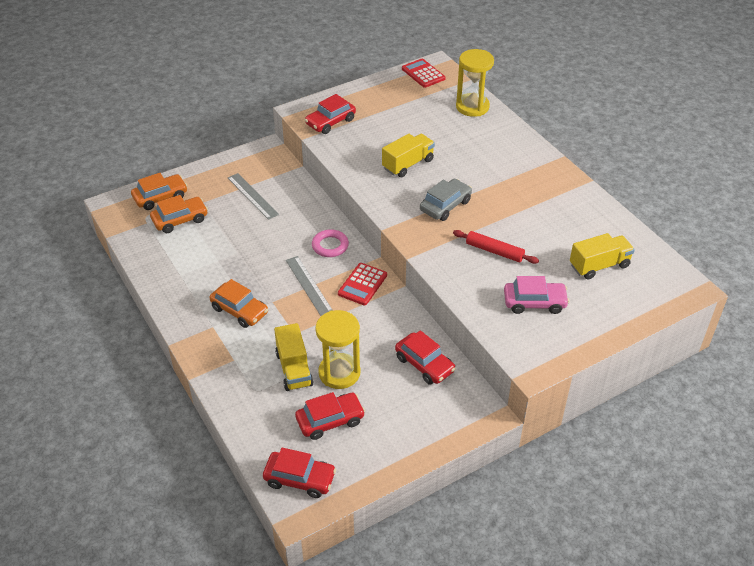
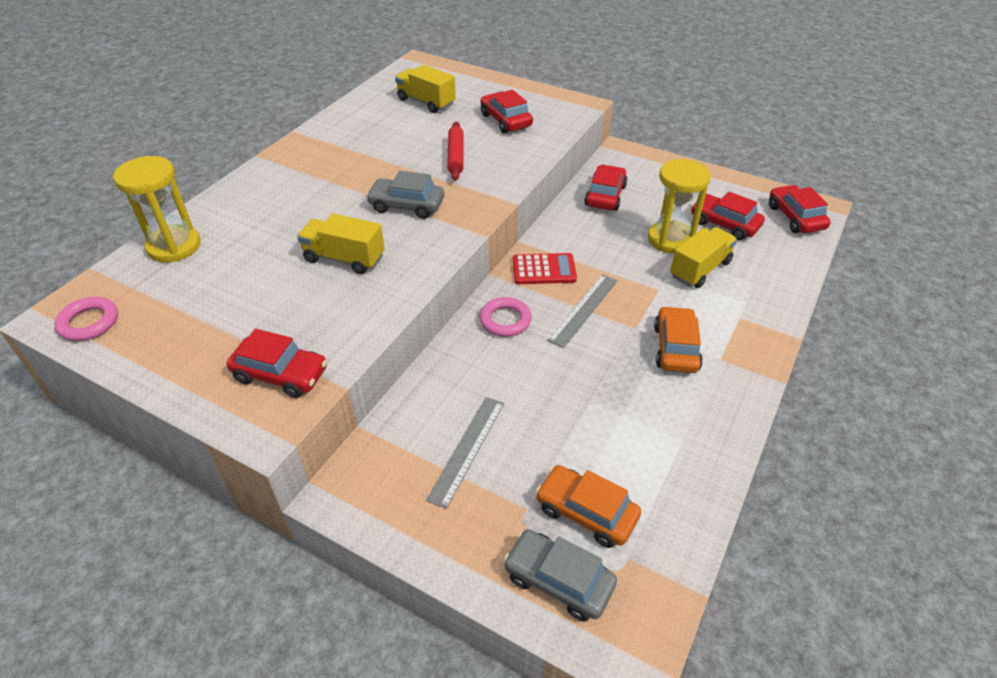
camera: 120 degrees left, 0 degrees up
orange car [131,173,187,210] -> grey car [504,529,617,622]
red calculator [402,59,445,88] -> pink ring [55,297,118,341]
pink car [504,276,569,314] -> red car [480,90,533,133]

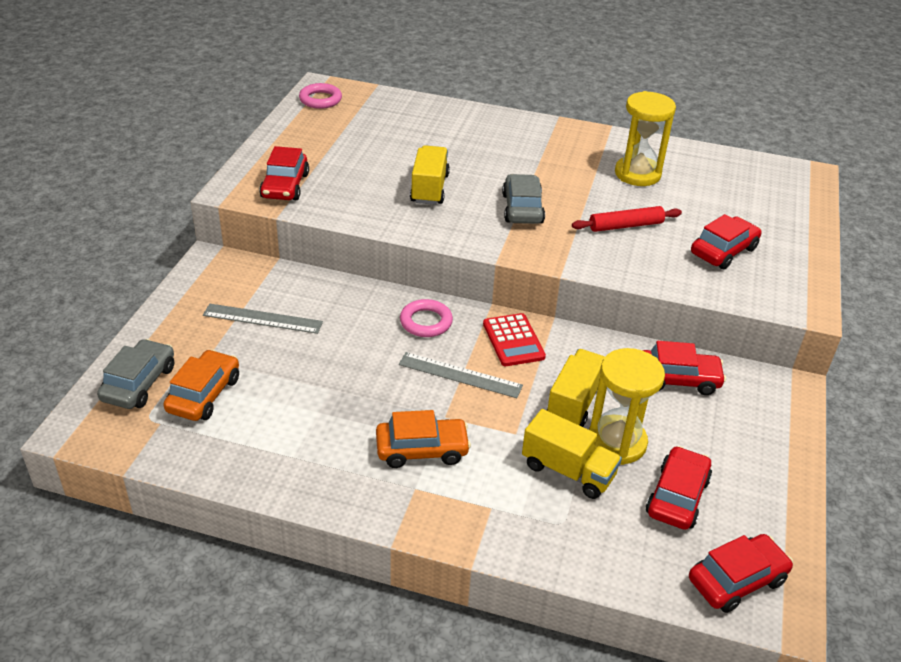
camera: 75 degrees right, 5 degrees down
yellow hourglass [113,156,201,262] -> yellow hourglass moved to [615,91,676,186]
yellow truck [395,65,456,113] -> yellow truck moved to [547,349,604,427]

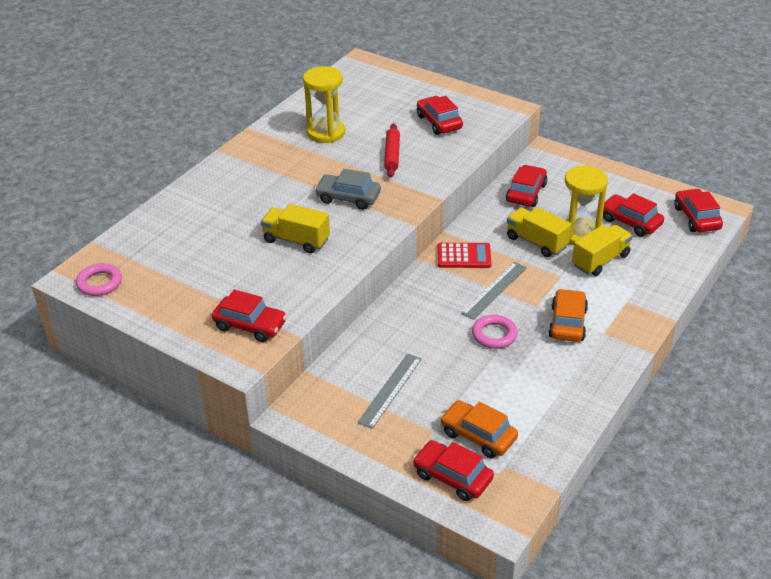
camera: 70 degrees left, 0 degrees up
grey car [97,339,174,409] -> red car [413,440,494,501]
pink ring [400,299,453,337] -> pink ring moved to [472,315,518,349]

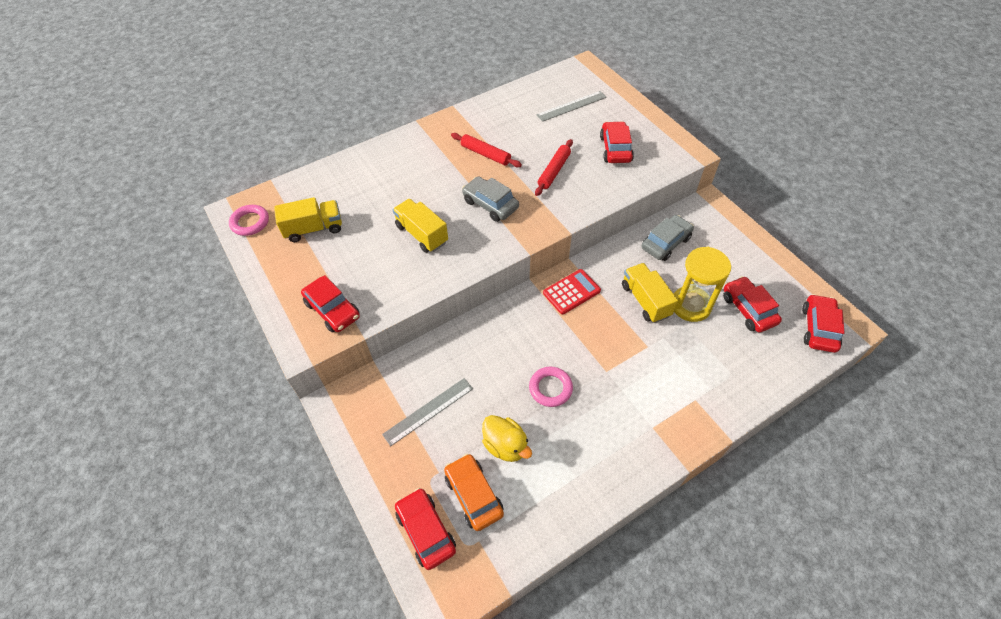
camera: 25 degrees right, 15 degrees up
yellow hourglass [303,66,345,143] -> none
red calculator [437,243,492,268] -> red calculator turned 60 degrees counterclockwise [543,269,601,314]
grey ruler [461,262,527,320] -> grey ruler moved to [536,91,607,122]
red car [506,165,547,207] -> grey car [642,215,694,261]
orange car [548,289,588,342] -> none
yellow truck [572,225,633,276] -> yellow truck moved to [274,197,342,242]
none -> red rolling pin [451,133,522,167]
none -> yellow duck [482,415,532,462]

